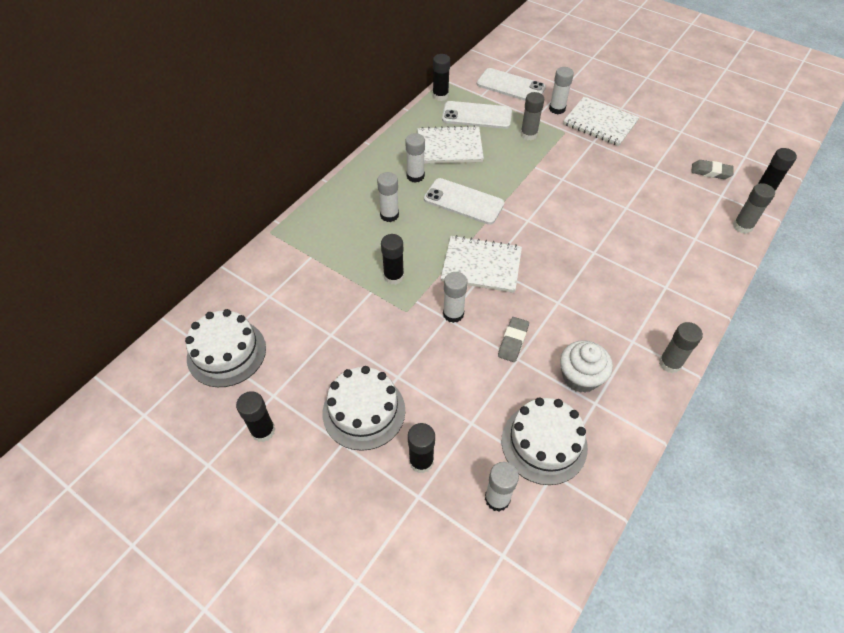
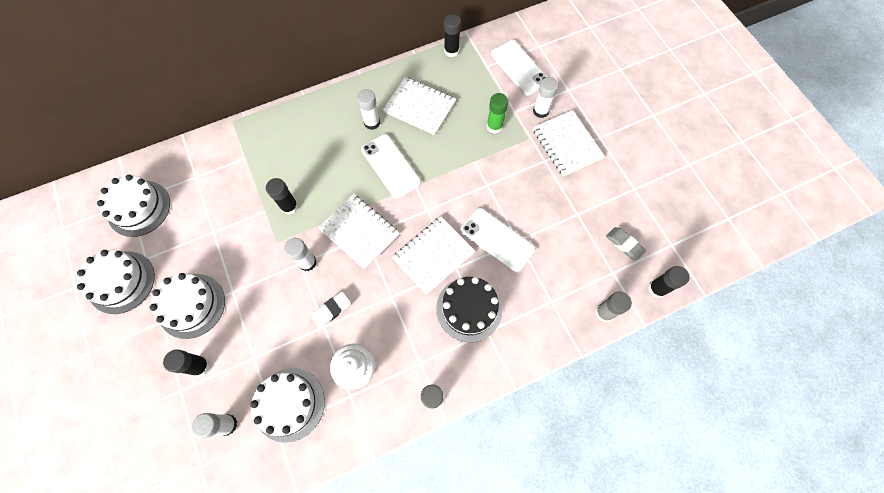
camera: 30 degrees right, 15 degrees up
black glue stick [236,391,275,442] -> white cake [77,250,155,314]
white glue stick [377,172,399,222] -> none
white phone [442,101,512,129] -> white phone moved to [460,208,536,272]
grey eraser [498,317,529,362] -> white eraser [311,291,351,328]
grey glue stick [520,92,544,140] -> green glue stick [487,93,508,133]
none -> white notebook [392,217,475,295]
none -> black cake [436,277,502,342]

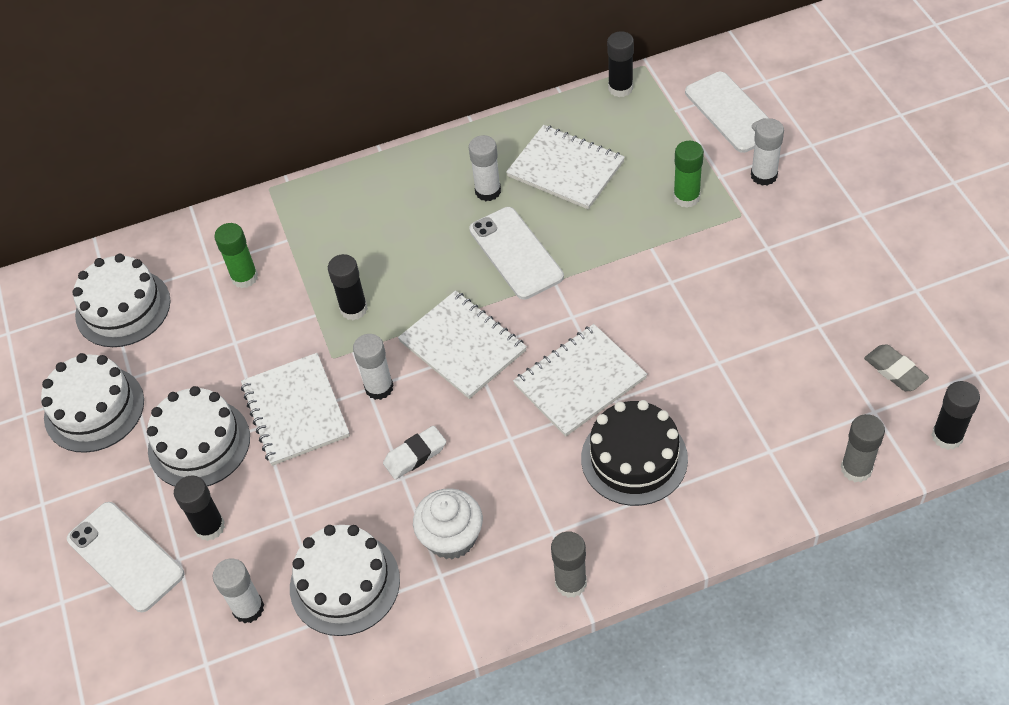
camera: 10 degrees right, 15 degrees down
white phone [460,208,536,272] -> white phone moved to [67,502,184,612]
white notebook [533,110,605,176] -> white notebook moved to [241,353,350,466]
none -> green glue stick [214,223,258,288]

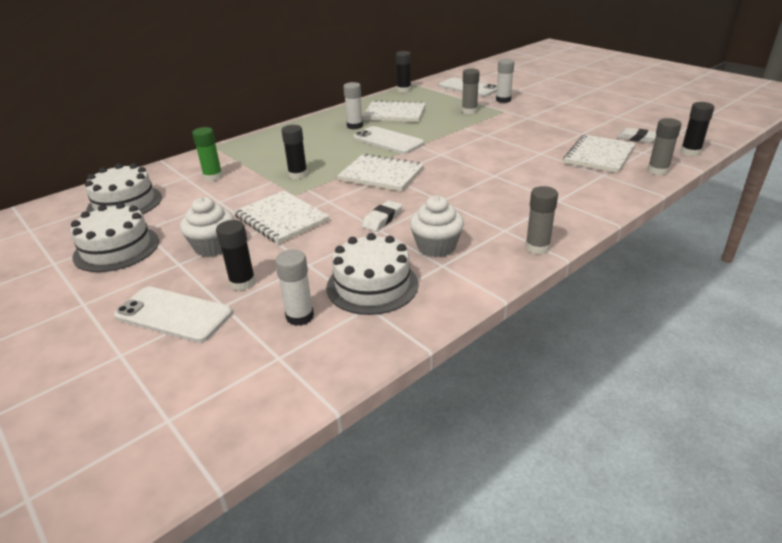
camera: 25 degrees left, 20 degrees down
white cake [147,386,250,486] -> white cupcake [180,197,234,257]
white glue stick [353,334,394,400] -> none
white notebook [513,324,647,436] -> white notebook moved to [563,135,636,173]
black cake [581,400,688,506] -> none
green glue stick [673,141,704,208] -> grey glue stick [462,69,480,114]
grey eraser [864,344,929,391] -> white eraser [617,128,656,143]

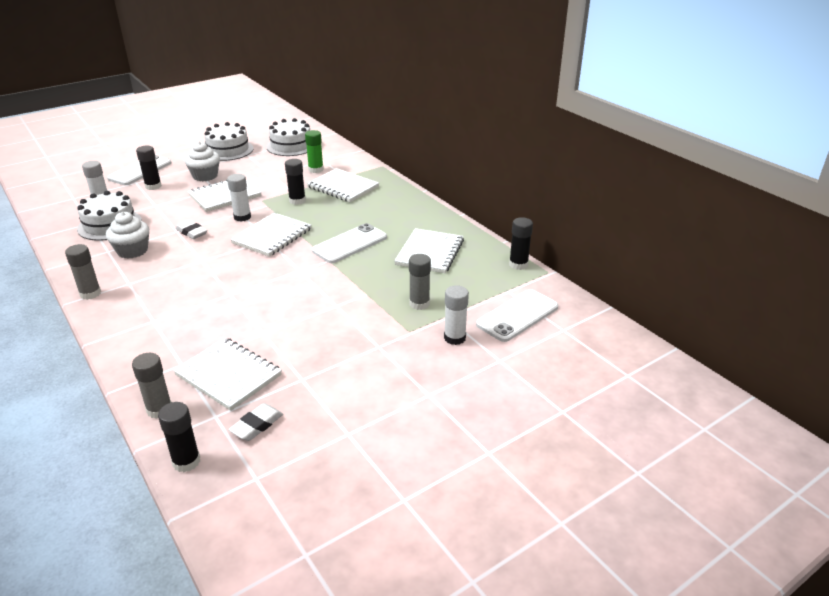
camera: 95 degrees right, 0 degrees up
white glue stick [343,82,363,129] -> white glue stick moved to [227,174,251,222]
none -> white notebook [307,168,379,202]

